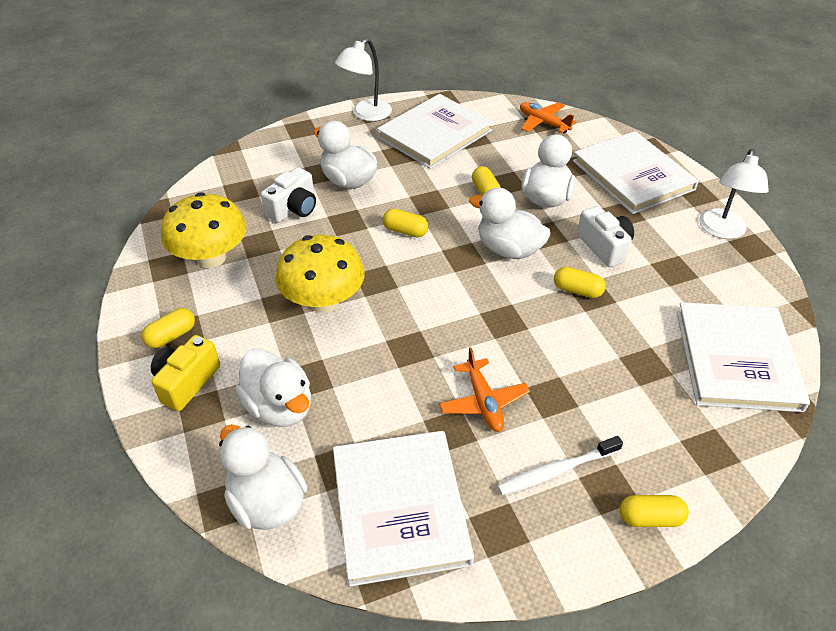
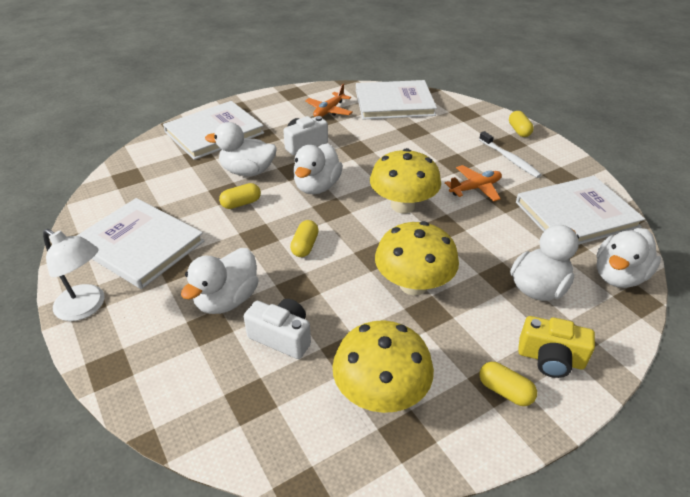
camera: 100 degrees left, 5 degrees down
orange plane [520,102,577,133] -> orange plane moved to [305,84,353,117]
yellow capsule [554,267,606,298] -> none
white lamp [699,149,769,239] -> none
none -> yellow mushroom [370,148,441,213]

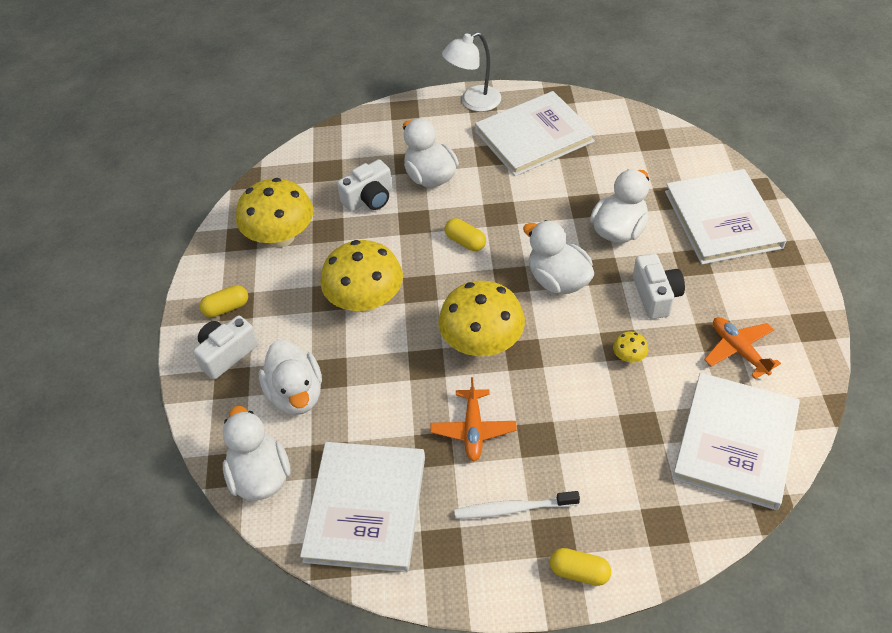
camera: 120 degrees right, 10 degrees up
yellow capsule [219,183,261,209] -> none
yellow camera [518,316,595,378] -> white camera [193,315,258,380]
none -> yellow mushroom [613,332,648,362]

